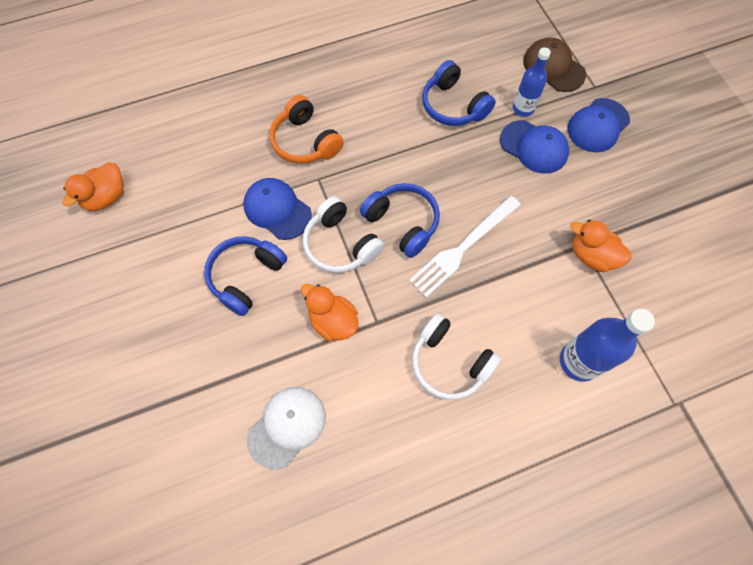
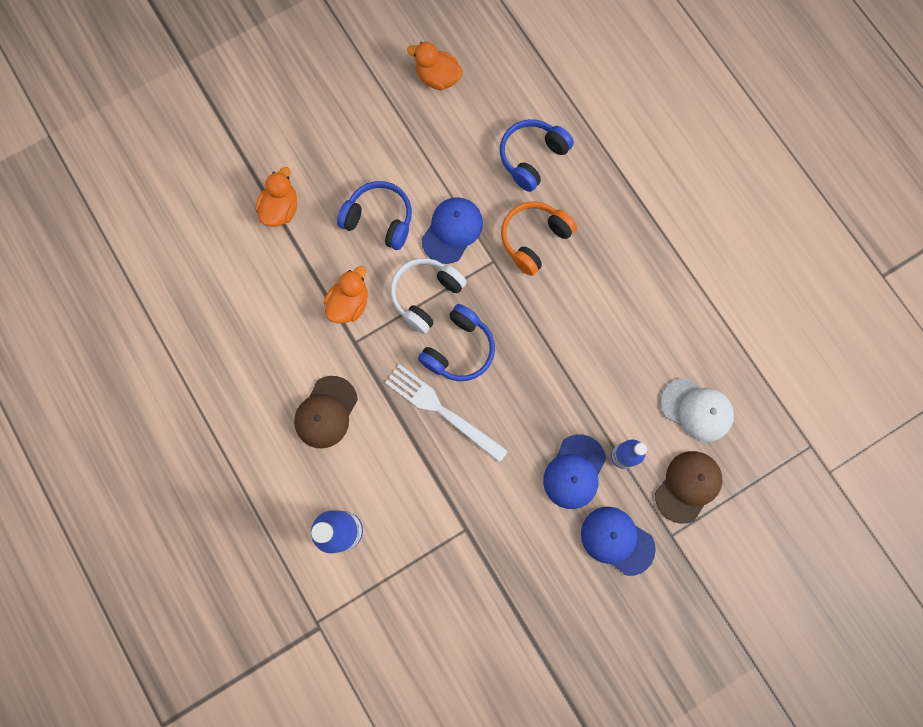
camera: 80 degrees right, 10 degrees up
white cap [247,387,326,469] -> white cap moved to [660,378,734,442]
white headphones [412,313,501,400] -> brown cap [294,376,358,448]
blue headphones [422,60,496,126] -> blue headphones moved to [500,119,574,192]
orange duck [570,220,632,272] -> orange duck moved to [255,167,297,227]

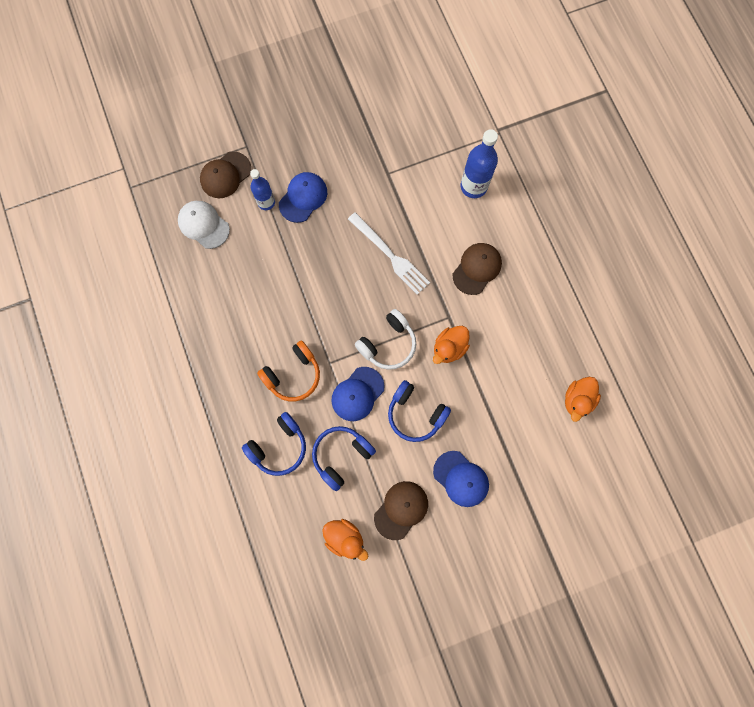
camera: 170 degrees left, 0 degrees up
orange duck [255,167,297,227] -> orange duck moved to [565,377,601,422]
blue headphones [418,304,495,381] -> blue headphones moved to [312,426,376,491]
blue cap [581,507,656,576] -> blue cap moved to [433,451,489,507]
none -> brown cap [374,481,428,540]

